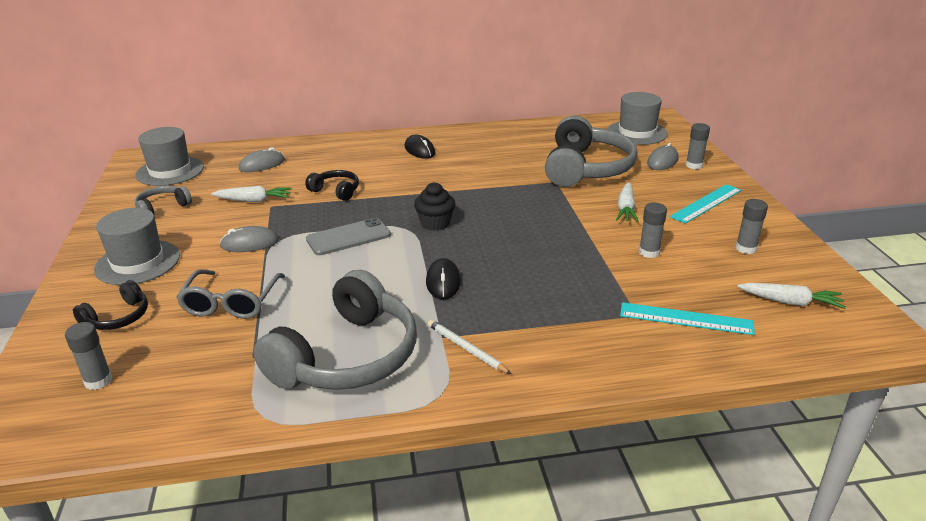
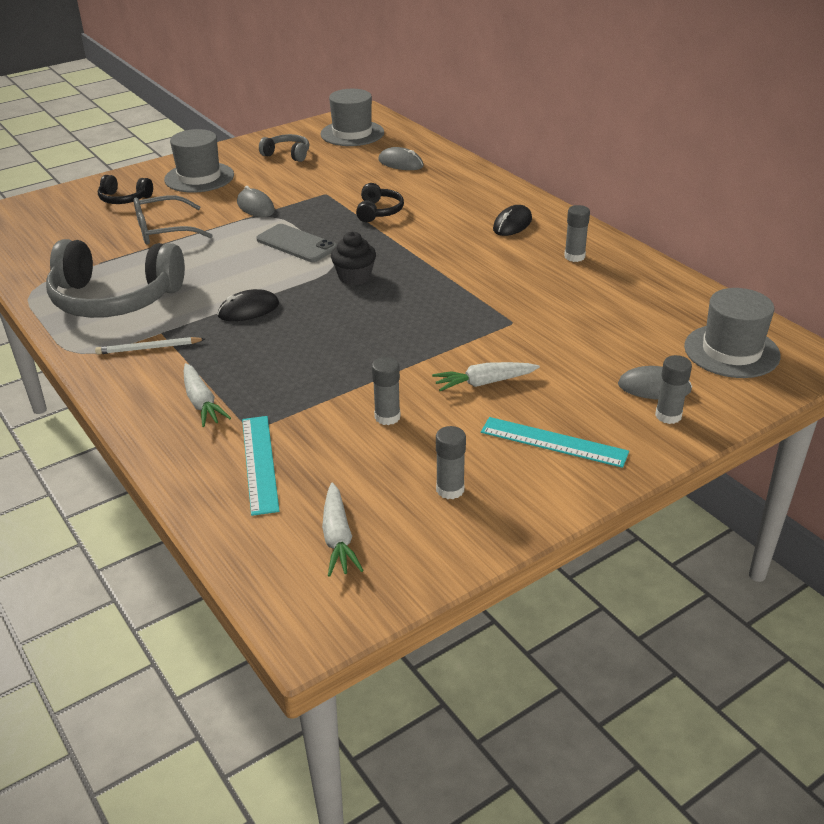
camera: 65 degrees right, 5 degrees up
grey glue stick [65,322,112,390] -> grey glue stick moved to [564,205,590,262]
white carrot [211,186,292,202] -> white carrot moved to [184,363,231,427]
white pencil [428,320,511,374] -> white pencil turned 120 degrees counterclockwise [95,337,205,354]
grey headphones [545,116,638,187] -> none

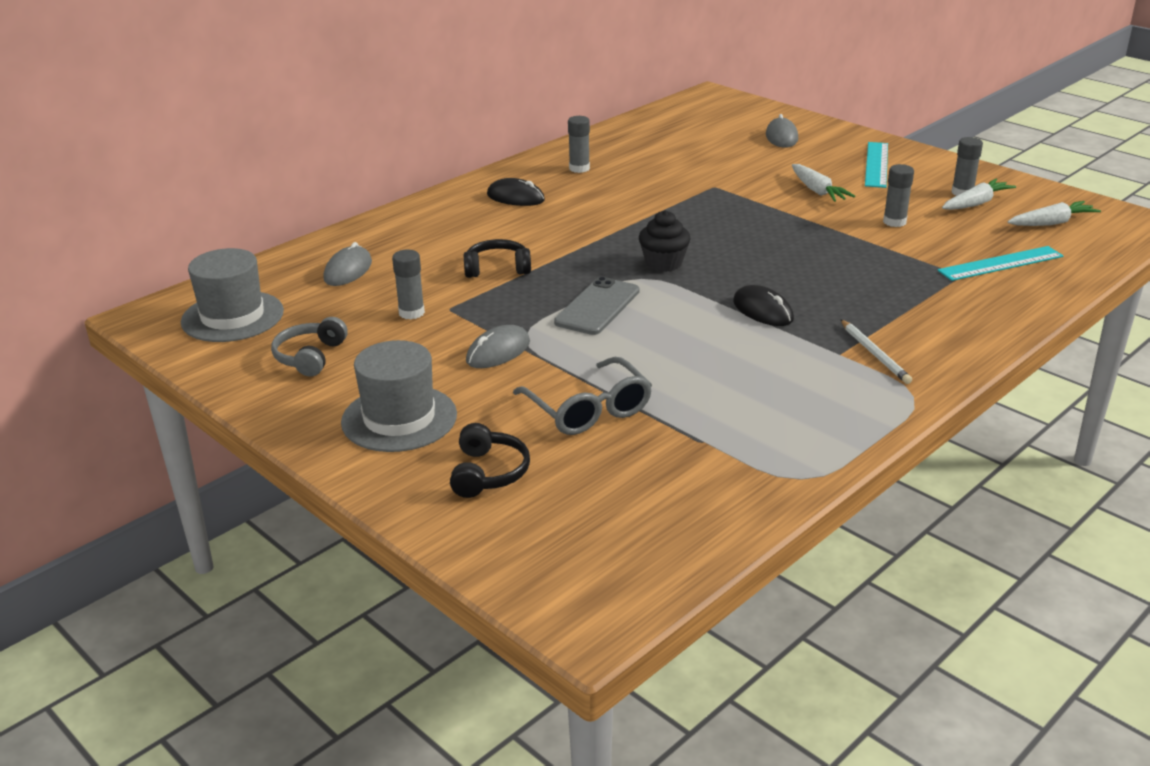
camera: 100 degrees left, 5 degrees down
grey headphones [46,239,185,318] -> none
white carrot [184,363,231,427] -> white carrot moved to [942,179,1016,210]
grey glue stick [655,355,692,424] -> grey glue stick moved to [392,249,425,319]
grey hat [684,288,781,378] -> none

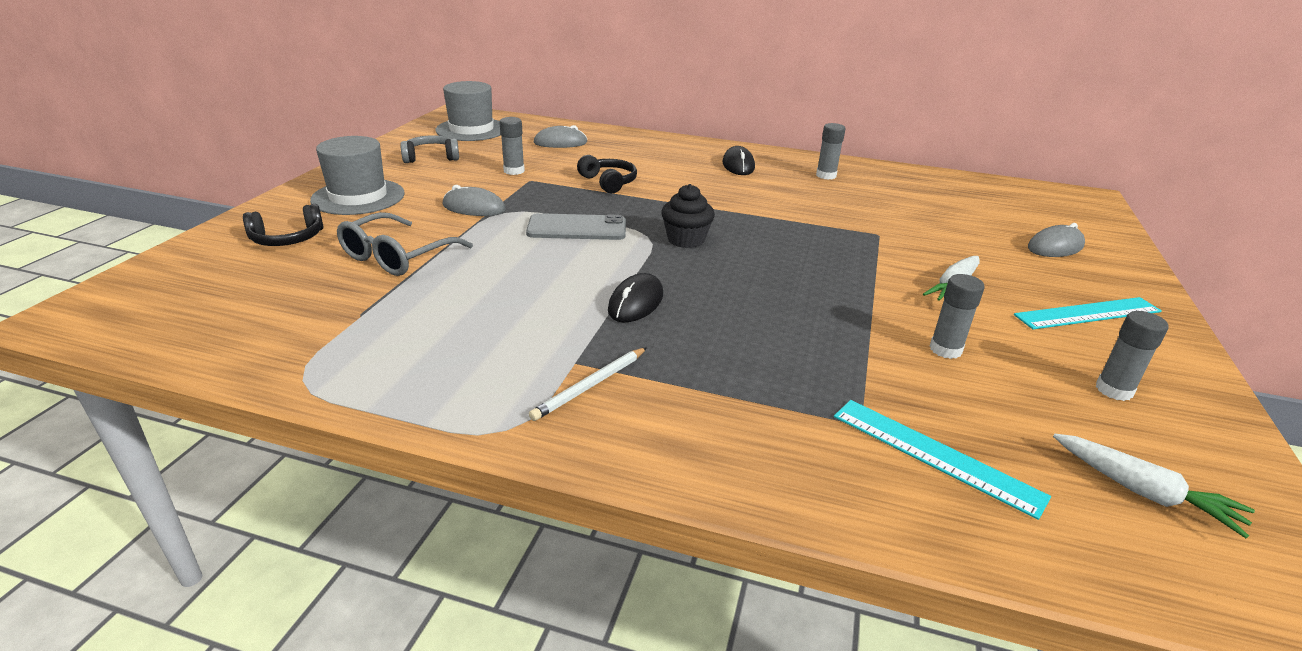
camera: 60 degrees right, 0 degrees up
white carrot [942,179,1016,210] -> none

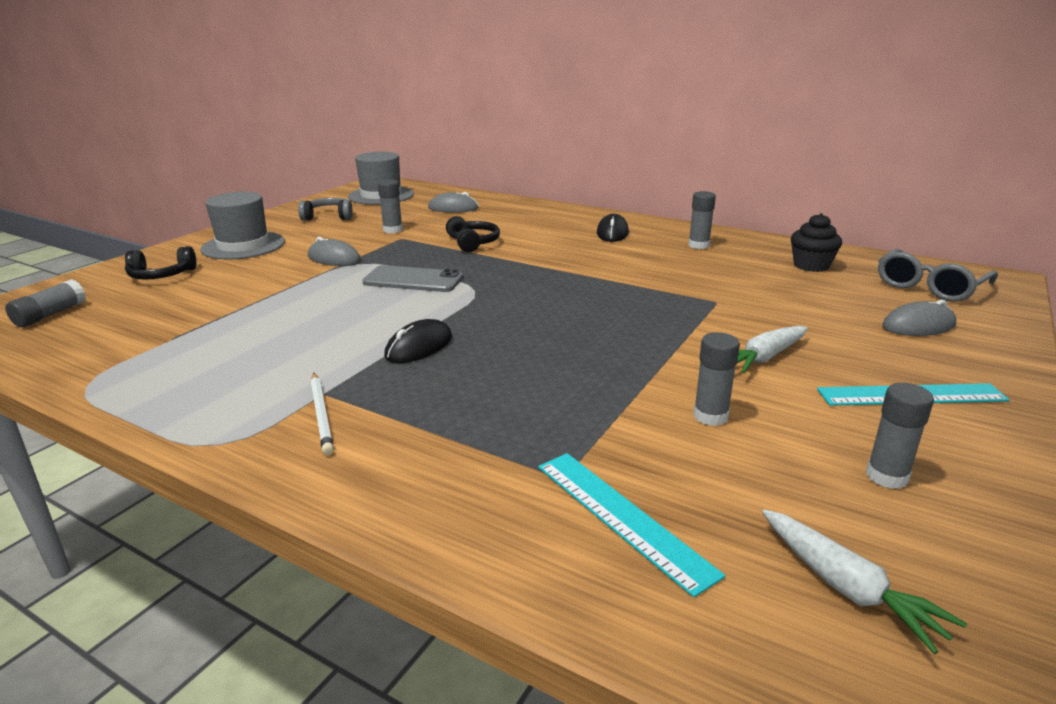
camera: 15 degrees right, 5 degrees down
grey glasses [337,212,473,276] -> grey glasses moved to [878,248,998,302]
white pencil [529,347,647,421] -> white pencil turned 75 degrees counterclockwise [311,373,334,455]
black cupcake [661,184,715,248] -> black cupcake moved to [791,213,842,272]
none -> grey glue stick [5,279,86,327]

